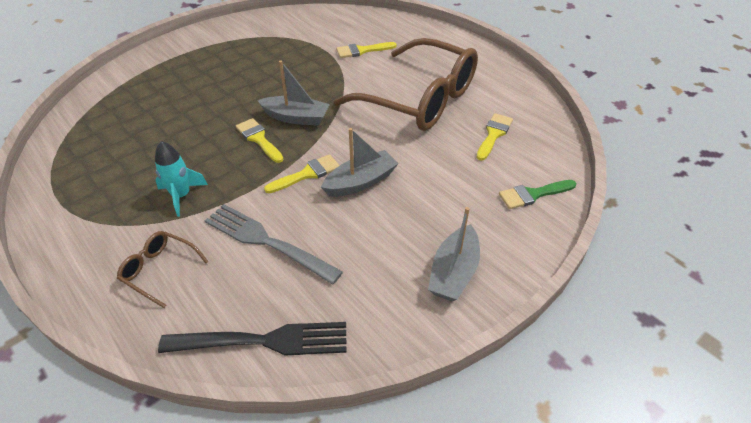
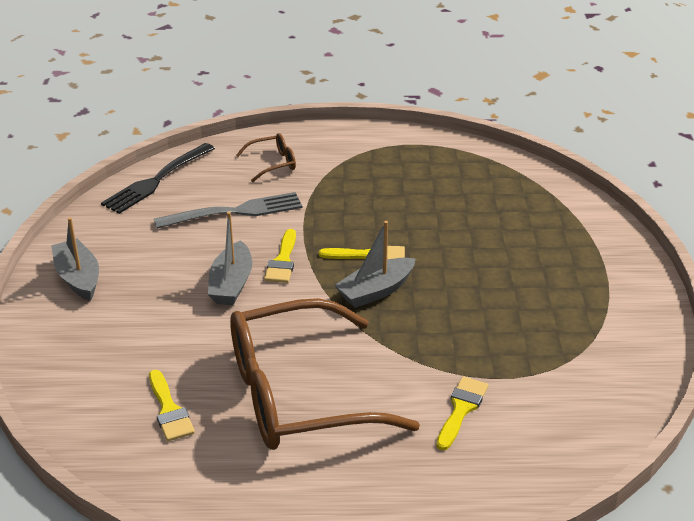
camera: 130 degrees right, 10 degrees down
turquoise rocket [155,141,208,217] -> none
green brush [499,180,576,209] -> none

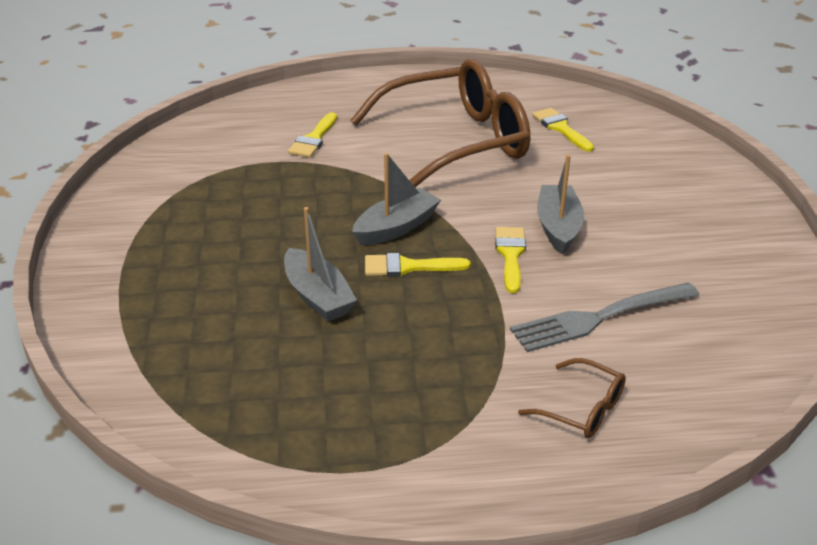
camera: 175 degrees right, 0 degrees up
grey boat [51,217,99,301] -> grey boat moved to [284,207,357,322]
black fork [101,143,215,214] -> none
brown glasses [236,133,296,182] -> brown glasses turned 120 degrees counterclockwise [518,358,626,438]

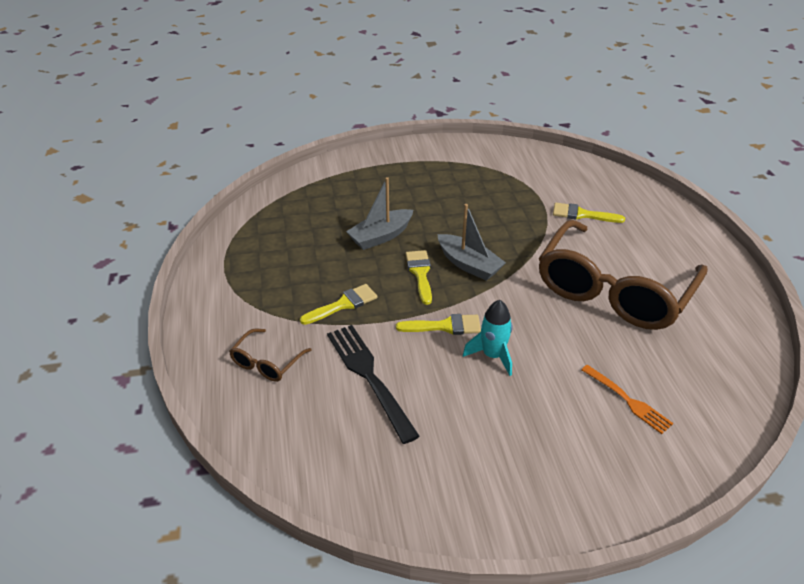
camera: 85 degrees right, 5 degrees up
brown glasses [351,59,530,187] -> brown glasses turned 60 degrees clockwise [539,220,708,330]
grey fork [510,282,699,352] -> black fork [327,325,420,444]
yellow brush [532,108,594,152] -> yellow brush moved to [300,284,377,325]
grey boat [537,155,584,254] -> turquoise rocket [463,300,513,376]
none -> orange fork [581,365,673,434]

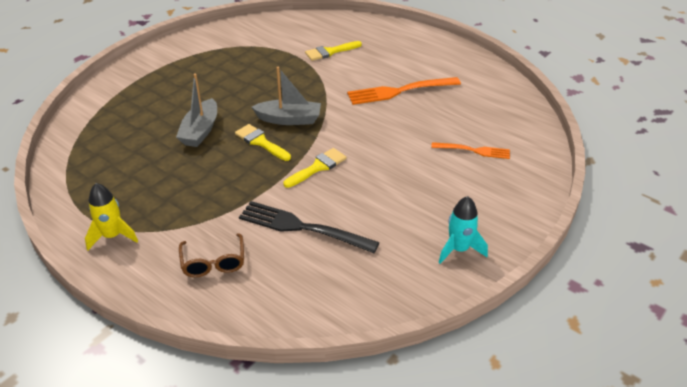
camera: 40 degrees left, 0 degrees up
yellow brush [300,284,377,325] -> none
turquoise rocket [463,300,513,376] -> turquoise rocket moved to [439,196,488,264]
brown glasses [539,220,708,330] -> orange fork [347,77,461,105]
none -> yellow rocket [85,183,138,251]

